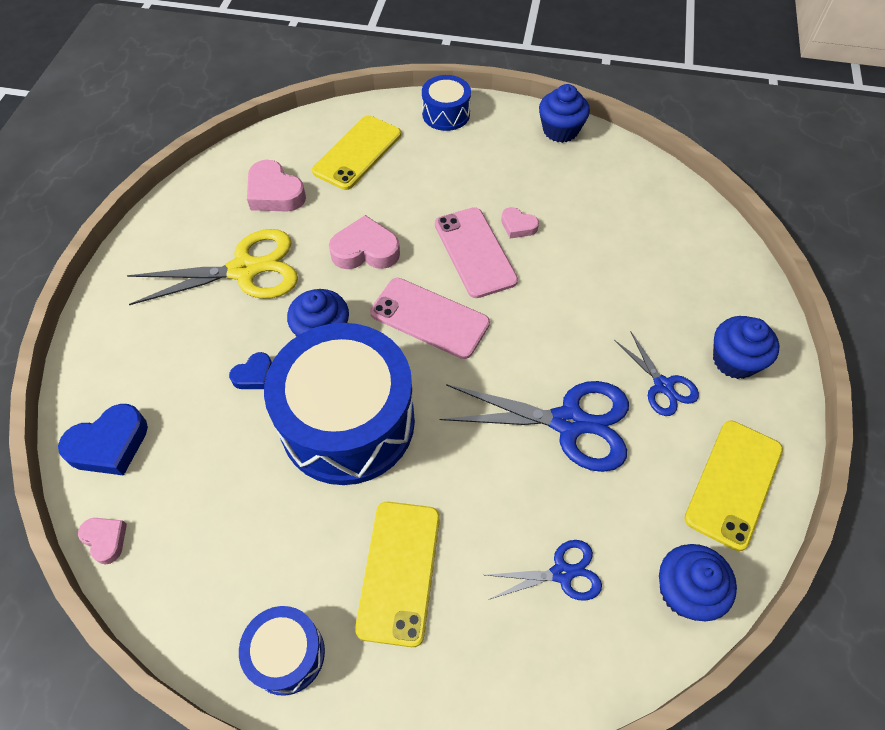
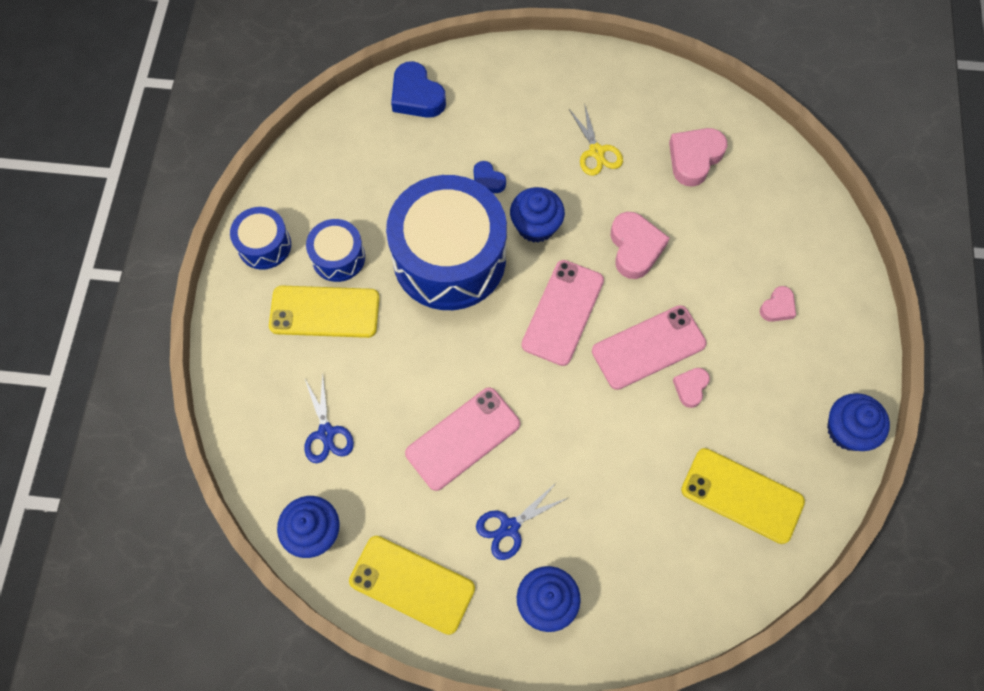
camera: 85 degrees right, 10 degrees up
pink heart [78,518,127,564] -> pink heart moved to [760,286,796,322]
yellow scissors [127,229,298,305] -> yellow scissors [569,106,623,176], size x0.55
yellow phone [312,115,401,190] -> yellow phone moved to [681,448,805,544]
blue drum [422,75,471,131] -> blue drum moved to [306,219,365,282]
blue scissors [440,381,629,472] -> pink phone [405,388,520,491]

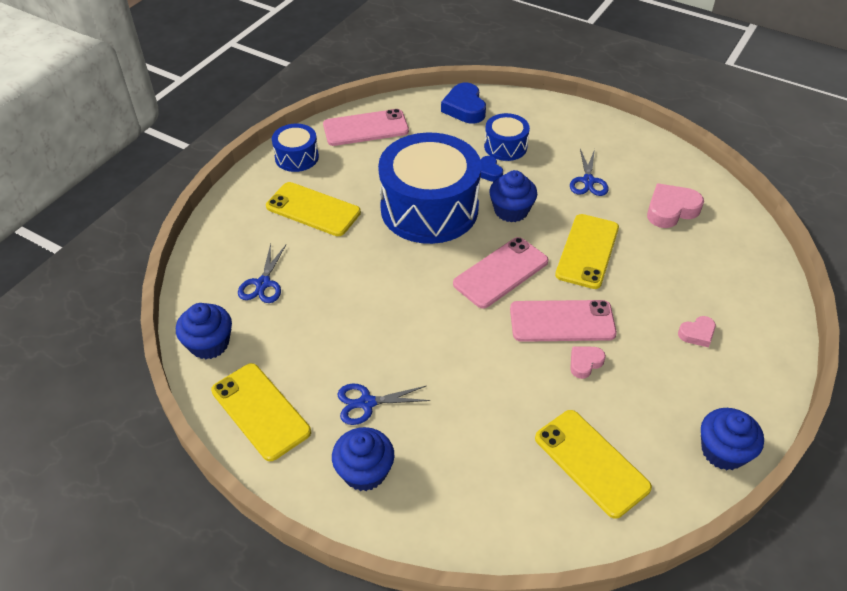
camera: 25 degrees right, 20 degrees down
blue drum [306,219,365,282] -> blue drum moved to [484,113,530,161]
pink phone [405,388,520,491] -> pink phone moved to [323,109,409,146]
yellow scissors [569,106,623,176] -> blue scissors [570,149,609,196]
pink heart [610,212,670,279] -> yellow phone [555,214,619,289]

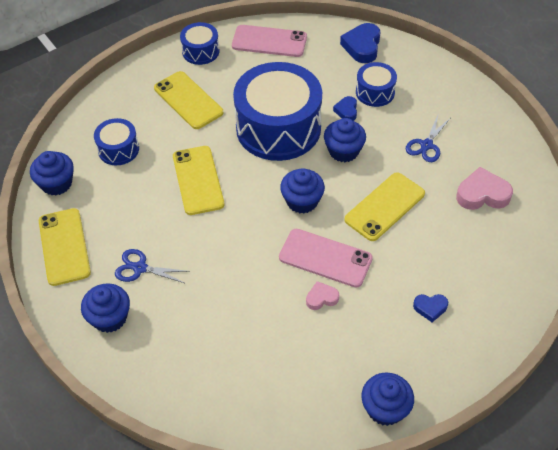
camera: 25 degrees right, 5 degrees up
blue scissors [238,244,286,303] -> blue drum [94,118,139,165]
pink phone [453,237,549,309] -> blue cupcake [280,168,325,214]
yellow phone [535,410,652,519] -> yellow phone moved to [173,146,224,215]
pink heart [678,316,716,348] -> blue heart [413,294,448,322]

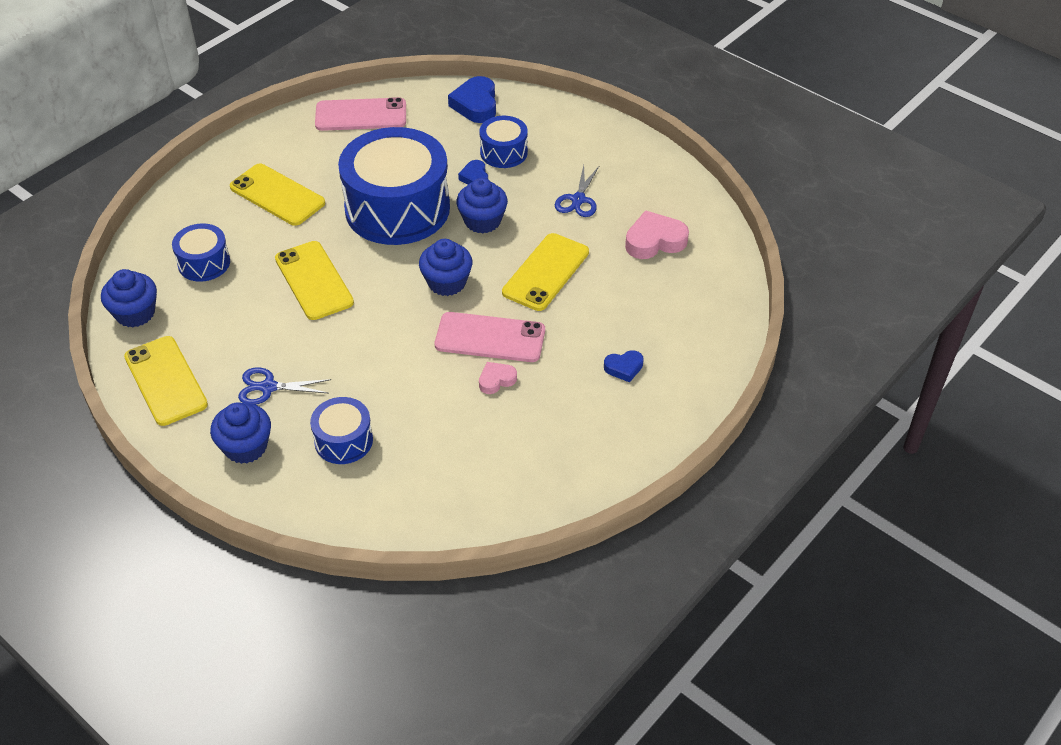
camera: 15 degrees left, 5 degrees down
blue drum [180,22,220,65] -> blue drum moved to [310,397,373,464]
blue cupcake [361,372,414,426] -> none

